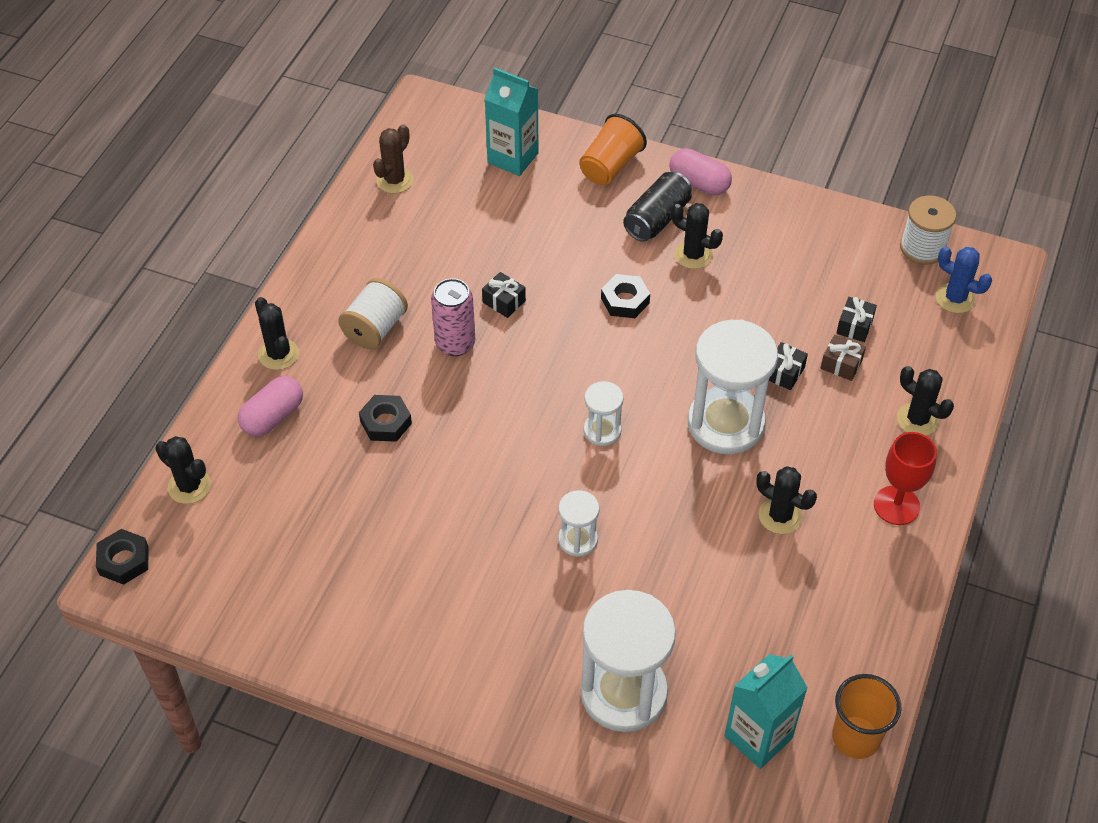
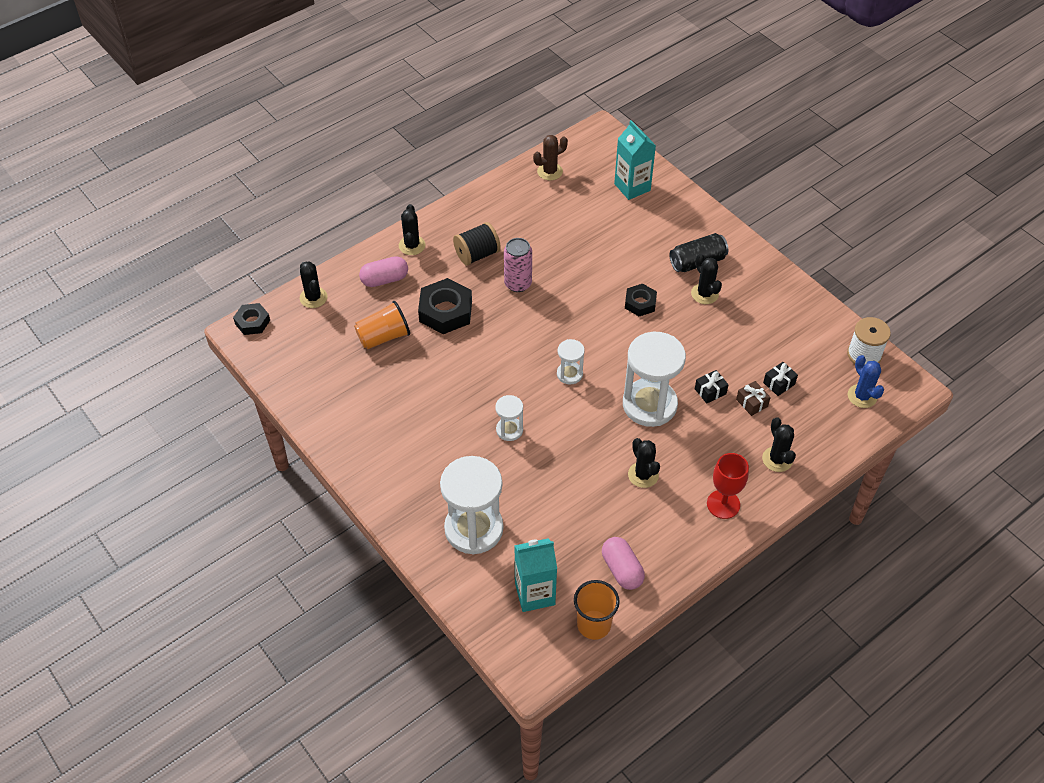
camera: 30 degrees right, 0 degrees up
white spool [338,278,408,349] -> black spool [453,222,501,266]
black nut [359,395,412,442] -> black nut [418,278,472,334], size x1.67
black gift [482,272,526,318] -> none
orange cup [579,114,647,185] -> orange cup moved to [354,301,410,349]
pink capsule [669,148,732,195] -> pink capsule moved to [602,537,645,590]

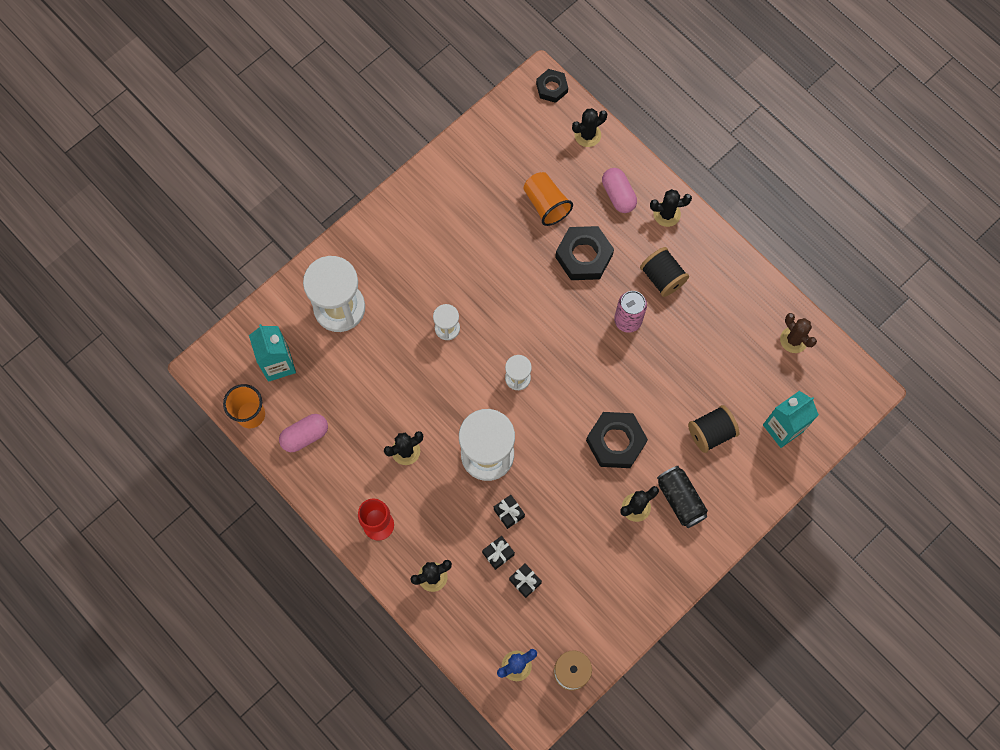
camera: 85 degrees right, 20 degrees up
black nut [625,284,657,316] -> black nut [586,412,648,468], size x1.67
brown gift [736,381,771,416] -> black gift [482,536,515,570]
none -> black spool [688,405,740,453]

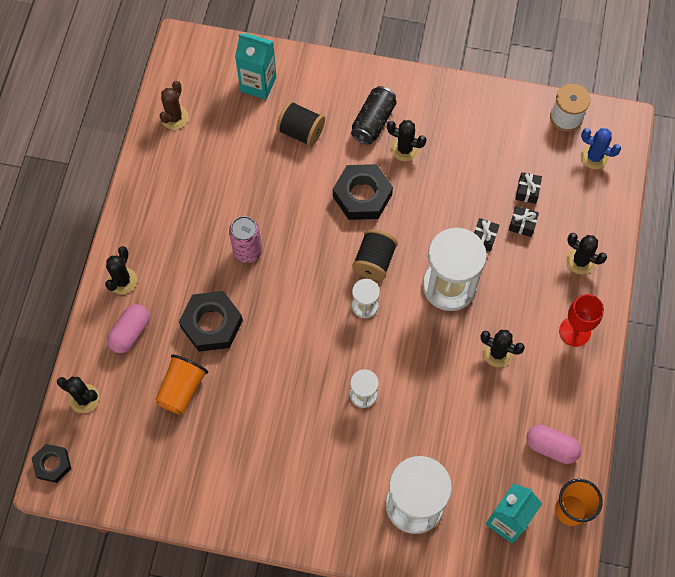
camera: 125 degrees left, 5 degrees down
black spool [640,247,689,297] -> black spool moved to [352,229,398,281]
black cactus [650,189,692,227] -> black cactus turned 60 degrees clockwise [105,246,137,294]

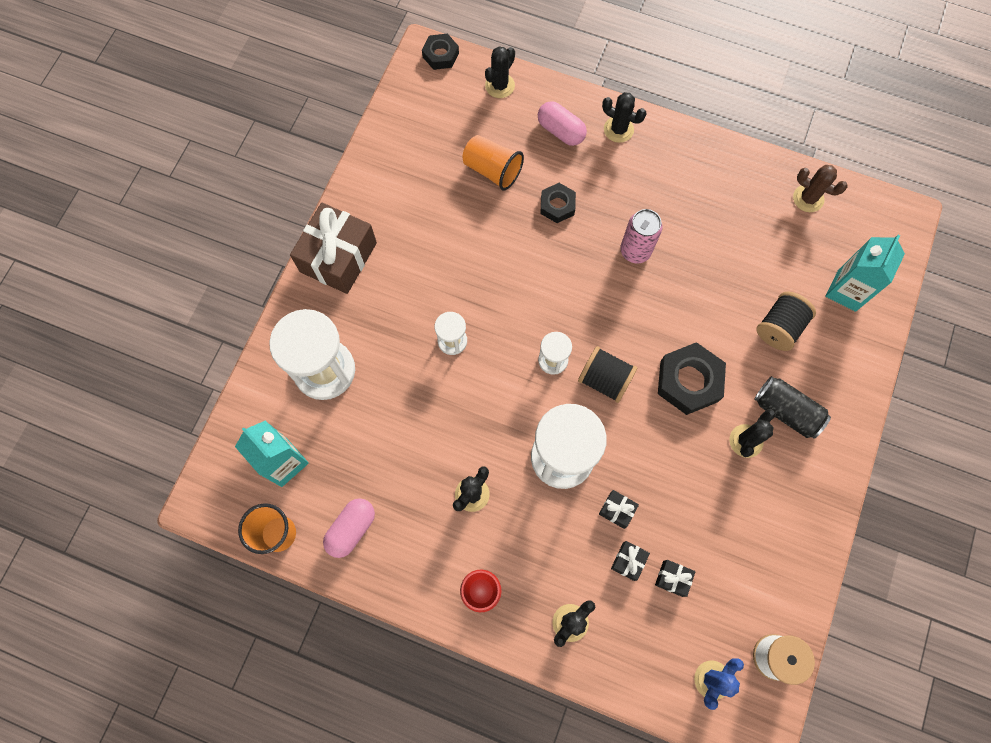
camera: 100 degrees right, 5 degrees up
black nut [179,291,243,352] -> black nut [540,183,576,223], size x0.60
none -> brown gift [290,202,377,294]

